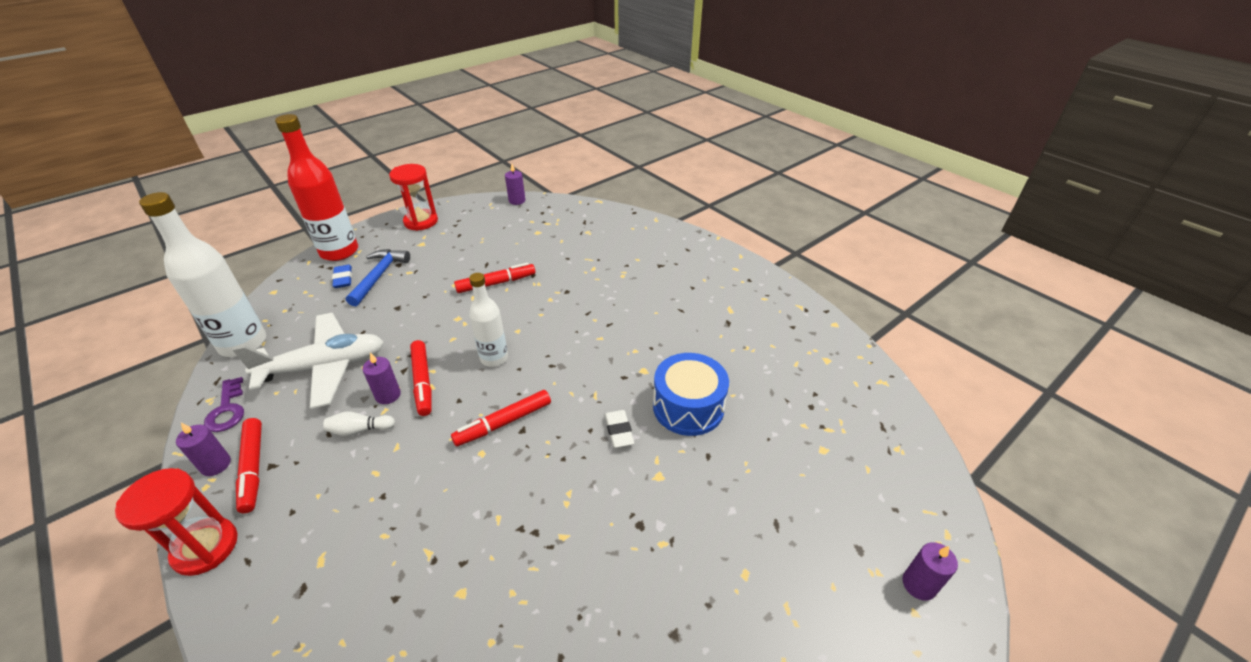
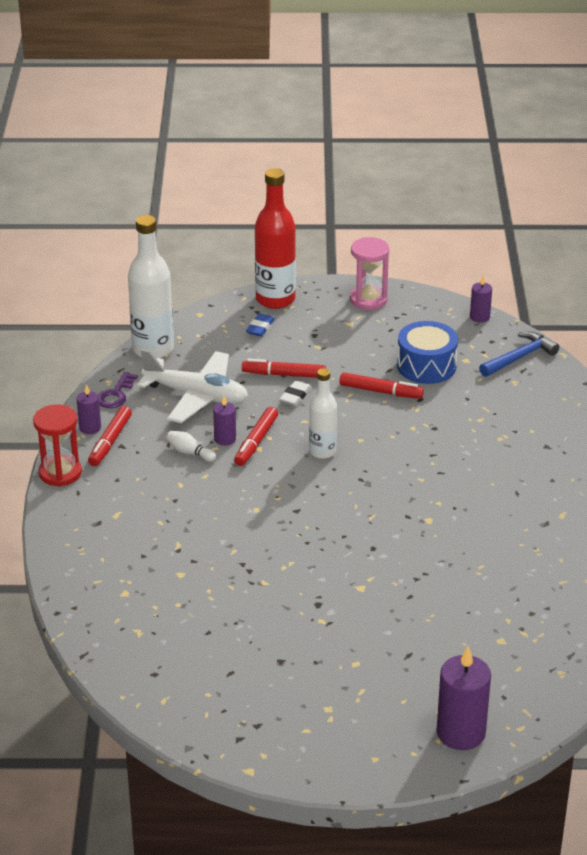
camera: 40 degrees right, 5 degrees down
blue hammer [346,249,410,306] -> blue hammer moved to [479,332,559,377]
red hourglass [389,164,438,231] -> pink hourglass [350,237,389,310]
red marker [451,390,551,447] -> red marker moved to [242,359,326,378]
white eraser [605,410,634,448] -> white eraser moved to [279,380,311,406]
blue drum [653,353,729,436] -> blue drum moved to [397,321,458,384]
purple candle [902,542,958,600] -> purple candle [437,646,491,750], size x1.84

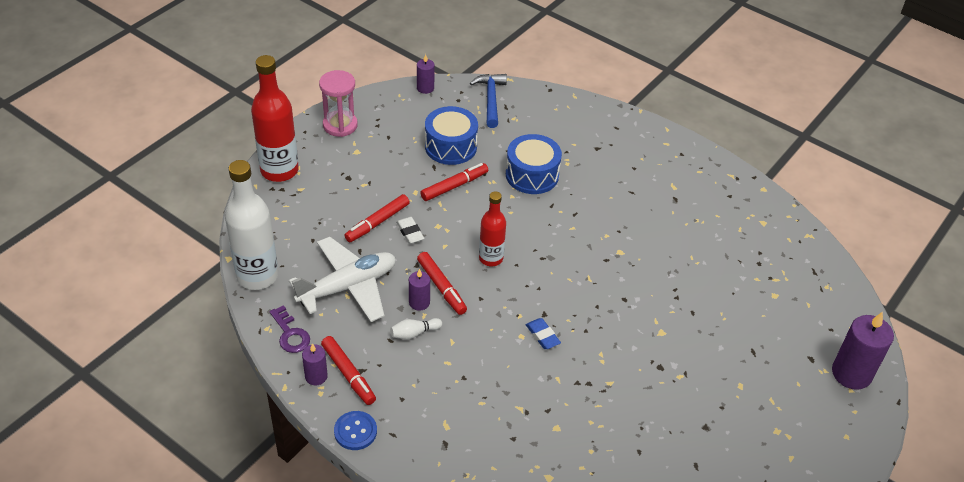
camera: 55 degrees left, 10 degrees up
red hourglass [33,404,82,487] -> blue button [334,411,377,450]
blue eraser [246,313,275,337] -> blue eraser moved to [526,318,561,349]
white bottle [309,368,337,459] -> red bottle [479,191,506,266]
none -> blue drum [506,134,562,194]

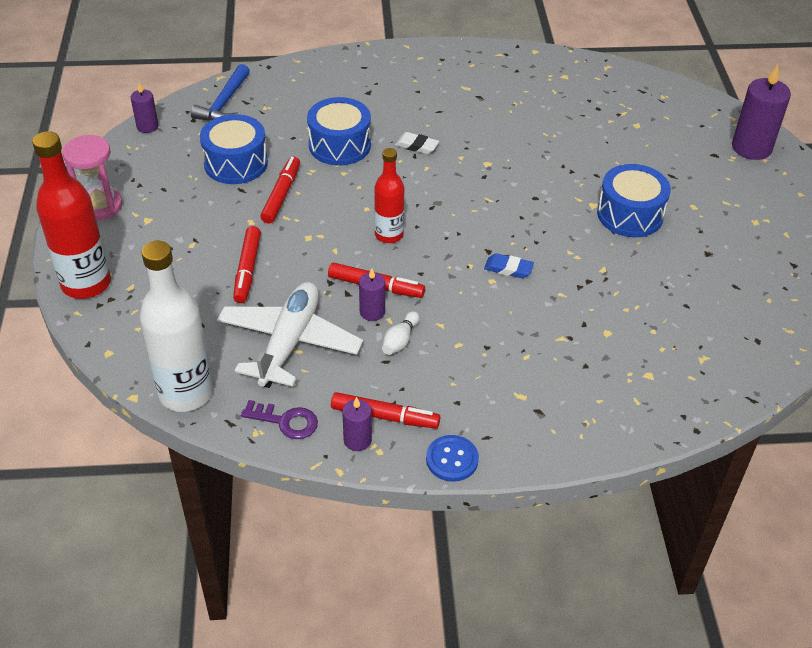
camera: 40 degrees left, 0 degrees up
white eraser [396,217,424,244] -> white eraser moved to [395,132,439,154]
blue hammer [470,74,507,128] -> blue hammer turned 120 degrees counterclockwise [191,64,250,120]
none -> blue drum [597,164,671,237]

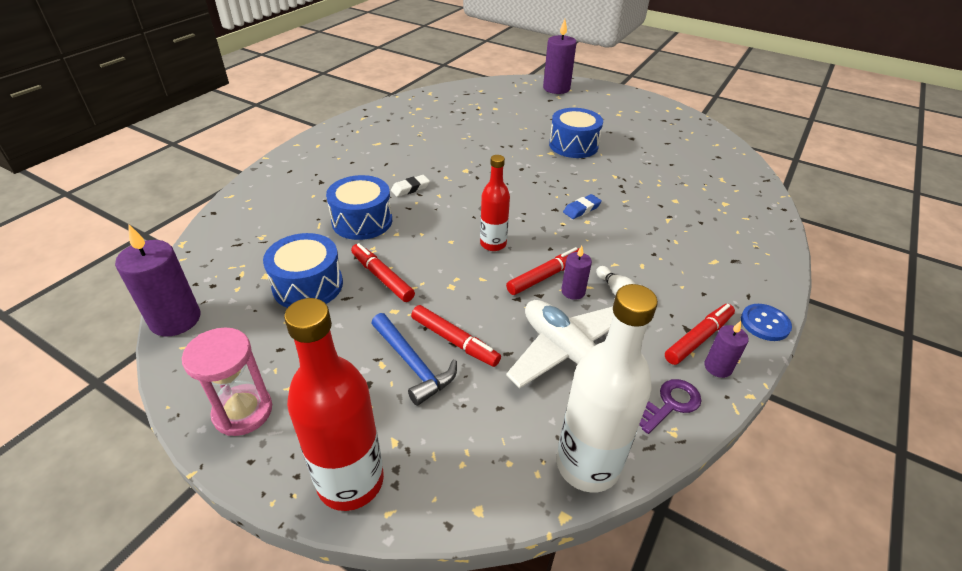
camera: 55 degrees left, 5 degrees down
purple candle [131,83,158,133] -> purple candle [115,225,200,336], size x1.84
blue hammer [191,64,250,120] -> blue hammer moved to [371,313,457,406]

